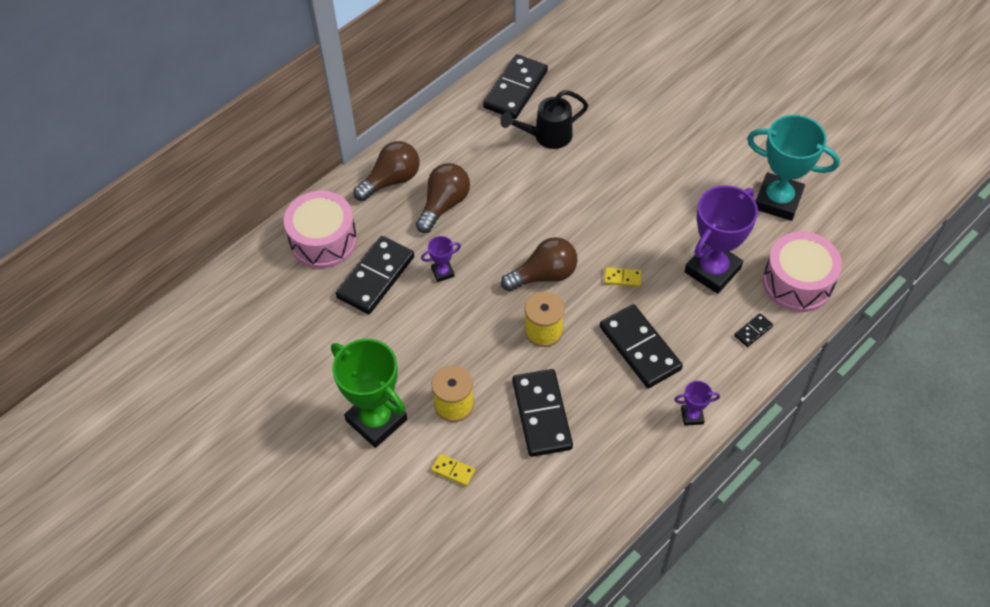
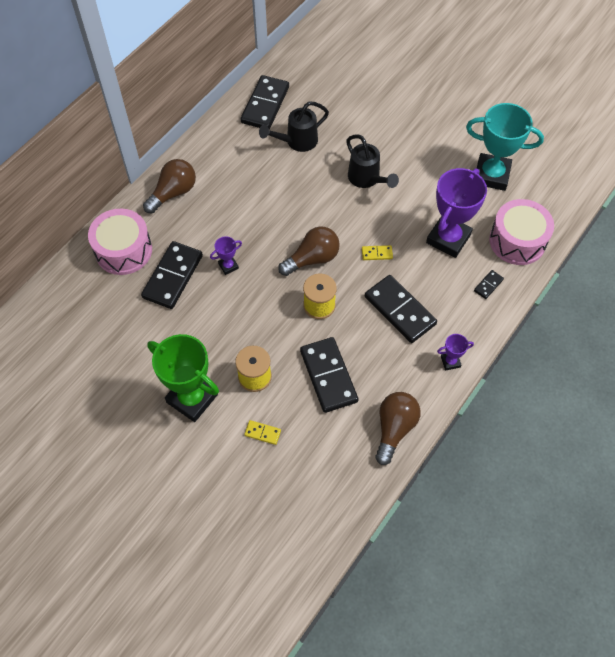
camera: 10 degrees left, 5 degrees up
brown light bulb [416,163,470,233] -> brown light bulb moved to [375,392,421,465]
none -> black watering can [346,134,399,188]

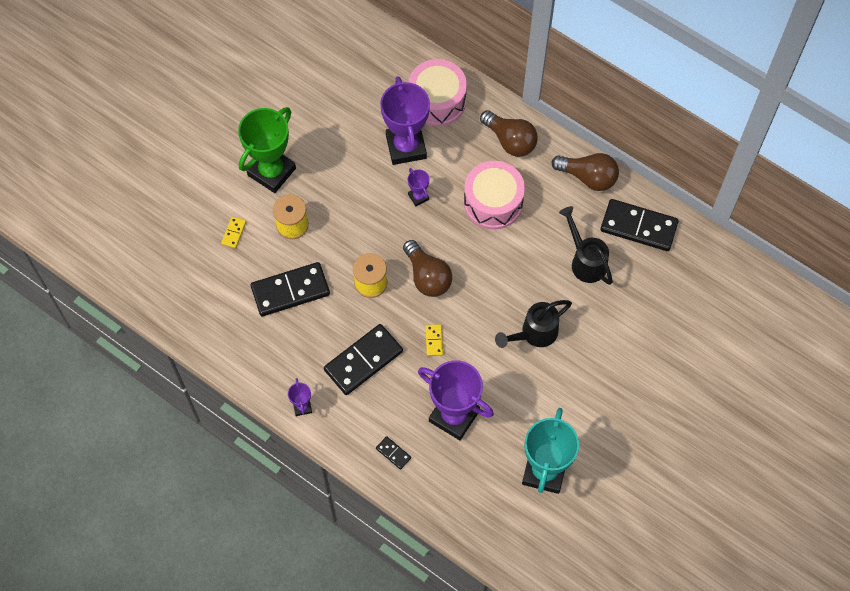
camera: 90 degrees right, 5 degrees up
black domino [141,241,203,309] -> purple trophy [380,76,430,165]
brown light bulb [375,392,421,465] -> brown light bulb moved to [552,153,619,191]
pink drum [489,199,554,265] -> pink drum moved to [464,161,525,229]

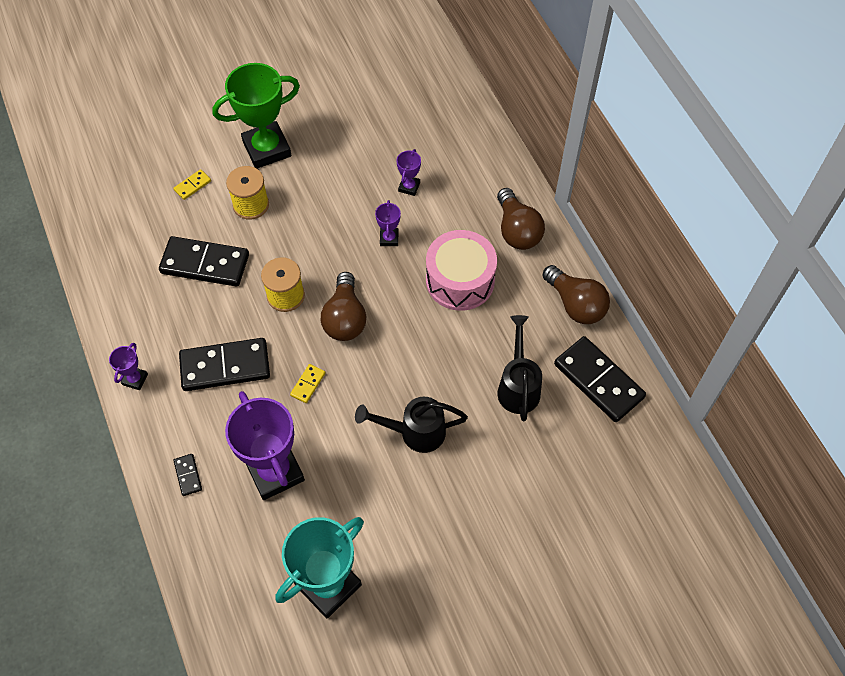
camera: 30 degrees right, 5 degrees down
purple trophy [380,76,430,165] -> purple trophy [397,149,421,196], size x0.45
pink drum [409,59,467,126] -> none

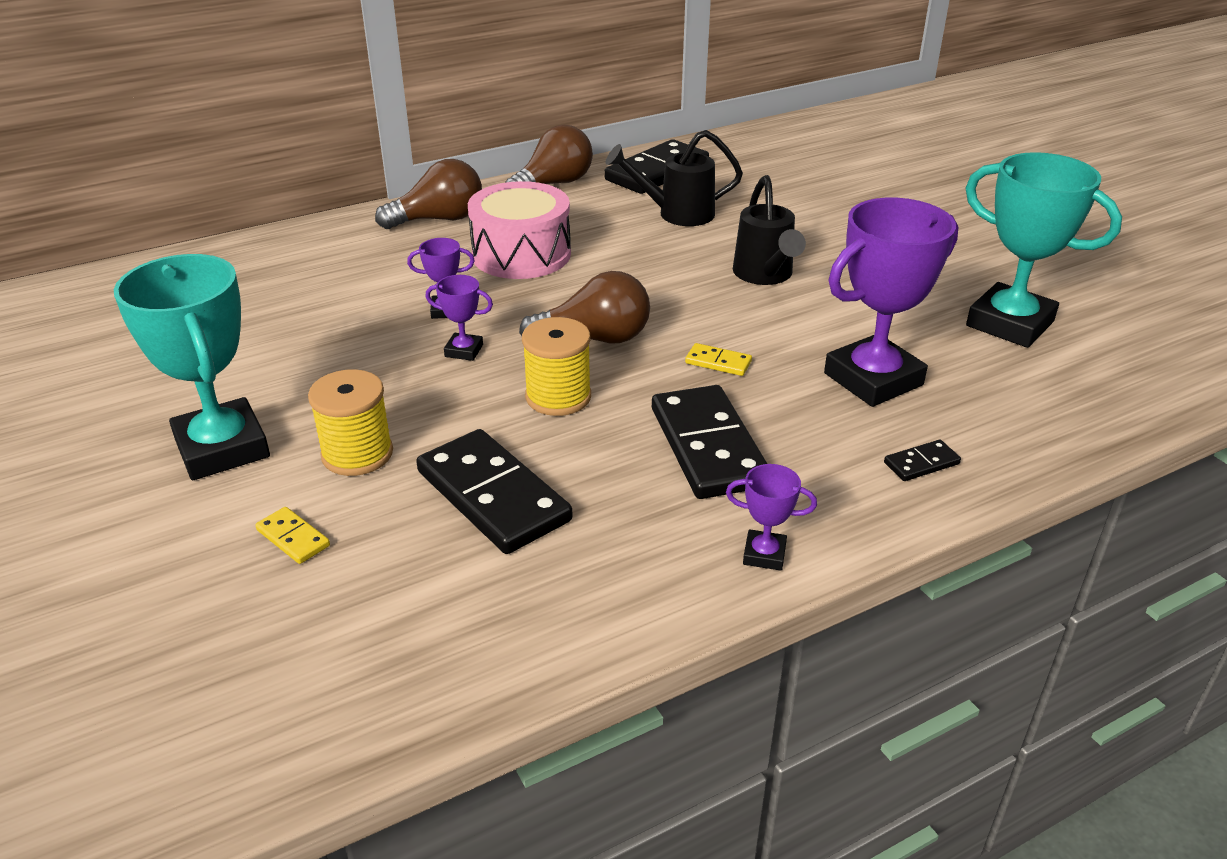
camera: 95 degrees left, 25 degrees down
black domino [159,236,249,287] -> black domino turned 45 degrees counterclockwise [416,429,572,554]
green trophy [212,63,300,169] -> turquoise trophy [114,254,270,480]
purple trophy [397,149,421,196] -> purple trophy moved to [426,275,493,361]

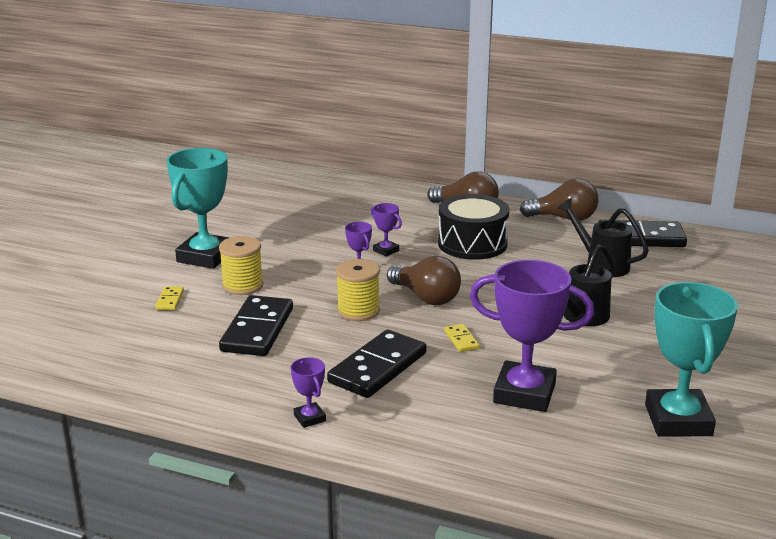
camera: 50 degrees right, 10 degrees down
pink drum [468,181,571,279] -> black drum [438,194,509,260]
black domino [884,440,961,481] -> none

